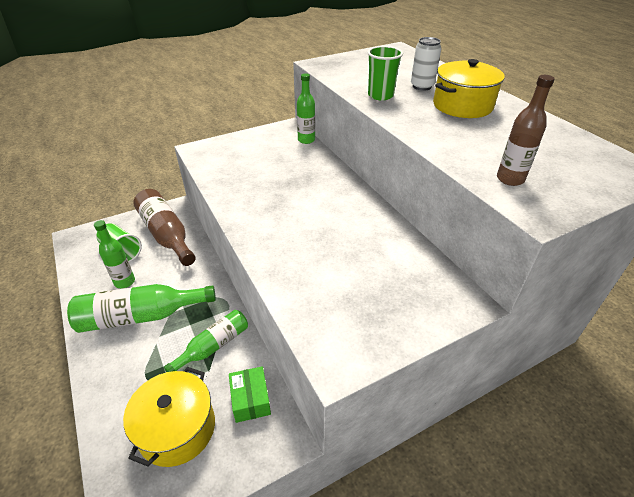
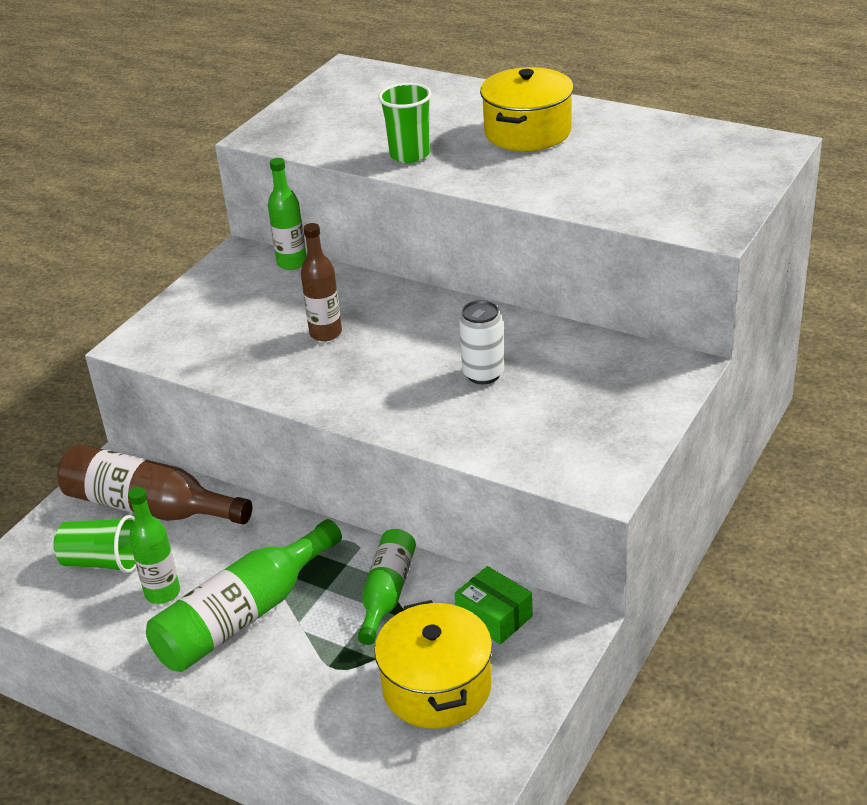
camera: 30 degrees left, 5 degrees down
white can [411,37,441,90] -> white can moved to [459,300,504,384]
brown bottle [497,75,555,186] -> brown bottle moved to [301,223,342,341]

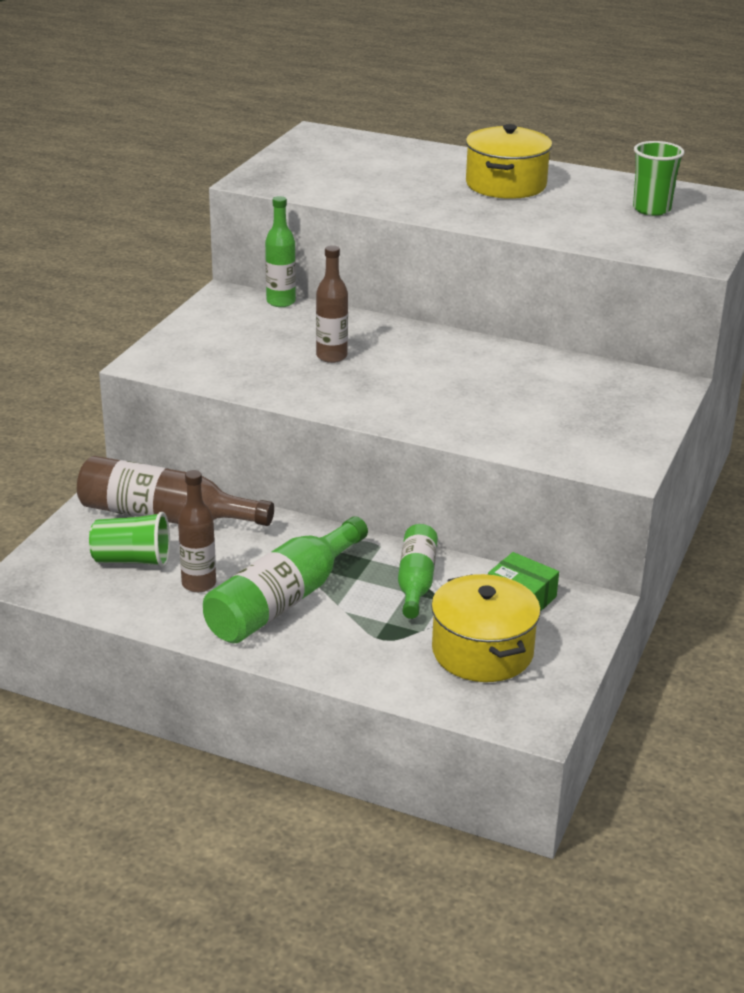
camera: 10 degrees left, 5 degrees down
green bottle [128,487,180,604] -> brown bottle [178,470,216,592]
green cup [378,83,432,163] -> green cup moved to [633,141,684,216]
white can [459,300,504,384] -> none

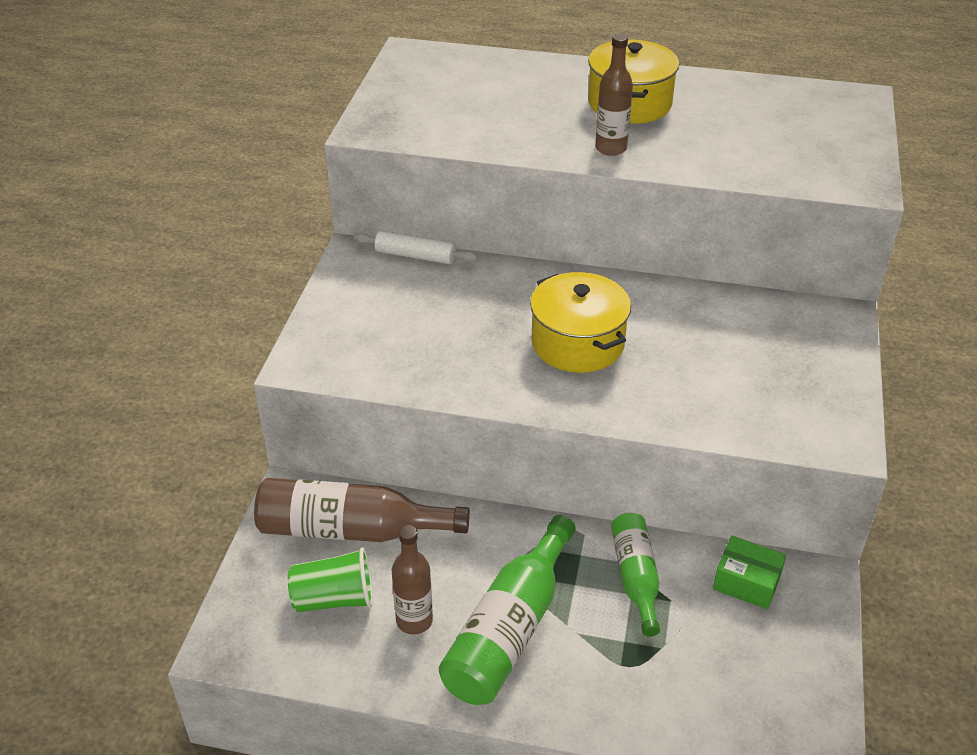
camera: 10 degrees left, 10 degrees up
green bottle [265,196,296,307] -> white rolling pin [354,231,478,264]
brown bottle [316,245,348,363] -> brown bottle moved to [595,34,633,156]
yellow pot [431,574,541,682] -> yellow pot moved to [530,272,631,373]
green cup [633,141,684,216] -> none

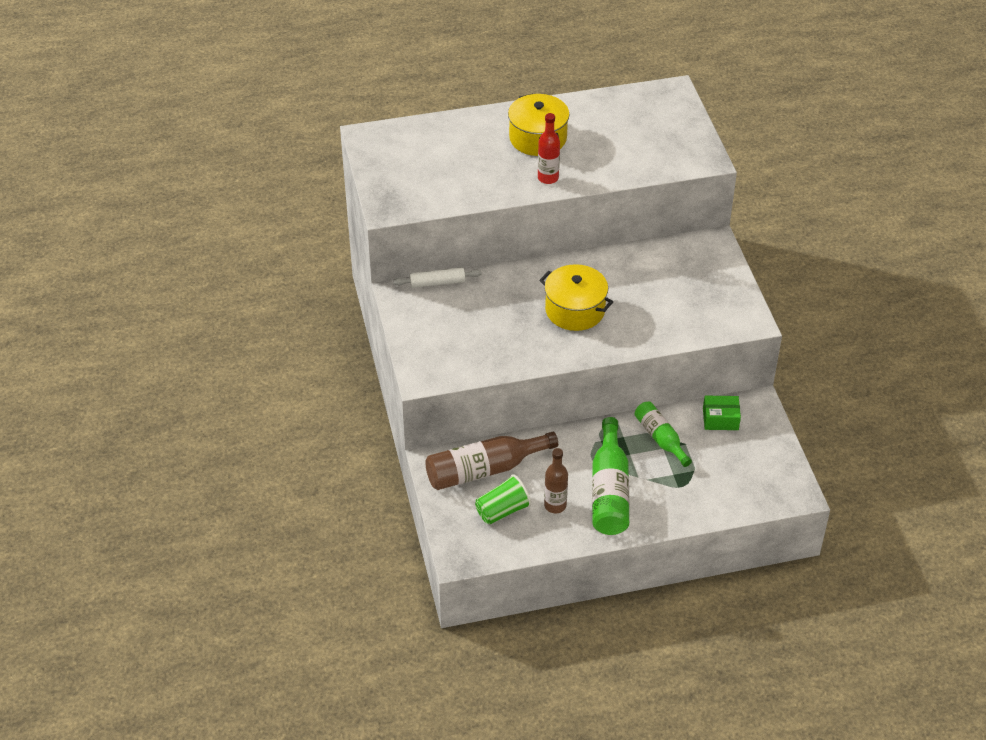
camera: 25 degrees left, 5 degrees up
brown bottle [595,34,633,156] -> red bottle [538,113,560,184]

